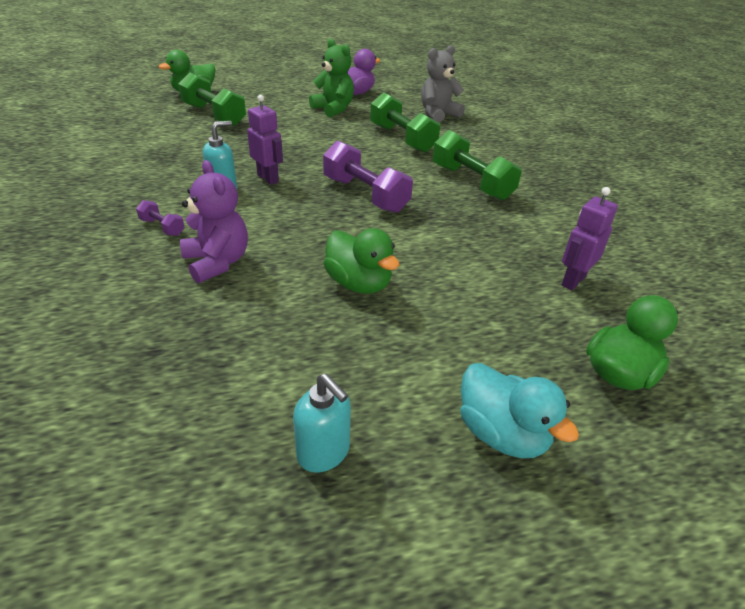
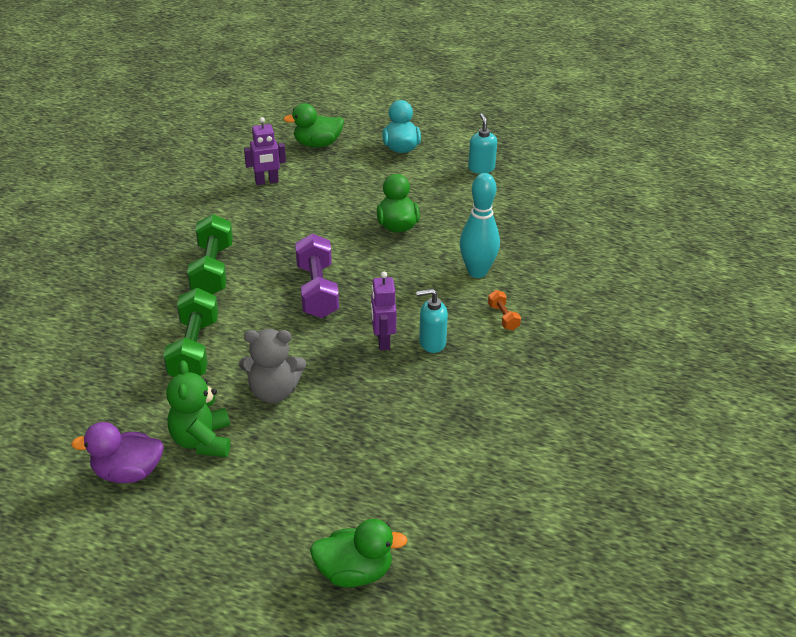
camera: 145 degrees left, 0 degrees up
purple dumbbell [136,200,185,236] -> orange dumbbell [488,290,521,331]
green dumbbell [178,72,246,126] -> none
purple teddy bear [180,160,248,283] -> turquoise bowling pin [460,173,500,278]
grey teddy bear [421,45,465,123] -> grey teddy bear moved to [239,329,306,403]

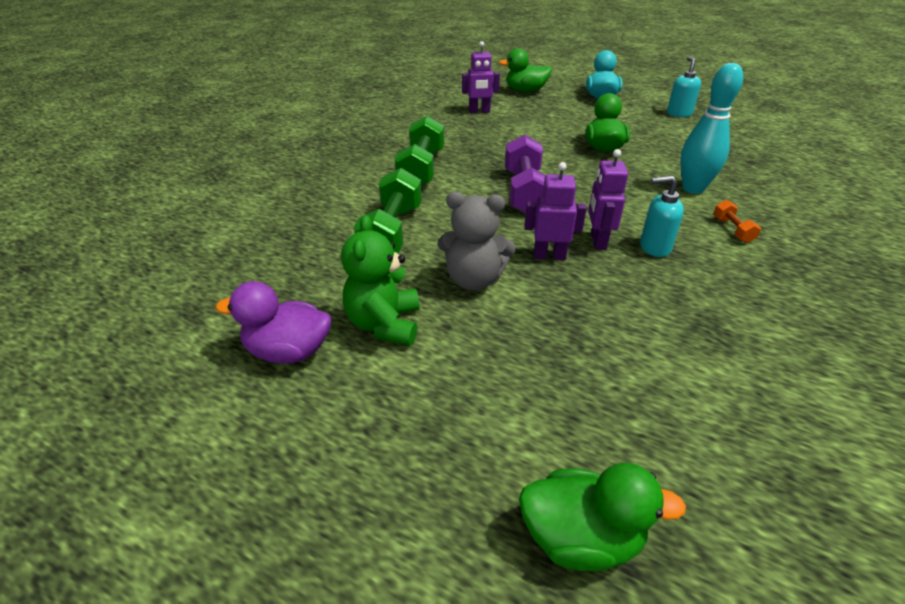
camera: 10 degrees right, 0 degrees up
none -> purple robot [525,162,587,260]

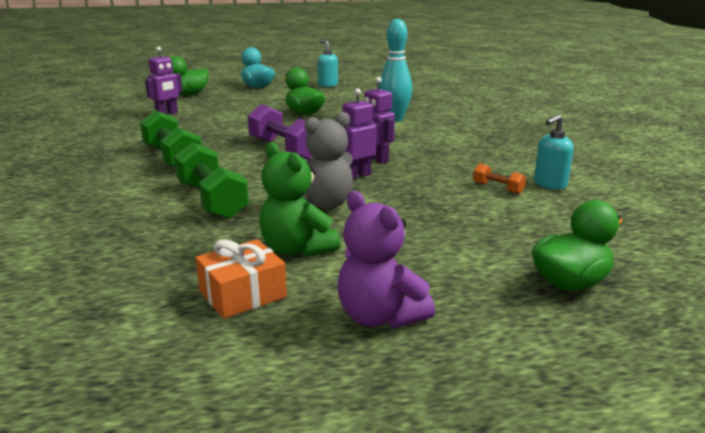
camera: 40 degrees left, 15 degrees down
purple duck [216,281,331,363] -> orange gift [196,239,287,319]
turquoise soap dispenser [640,176,684,257] -> turquoise soap dispenser moved to [534,115,574,190]
orange dumbbell [713,200,761,243] -> orange dumbbell moved to [473,164,526,194]
none -> purple teddy bear [337,191,435,329]

